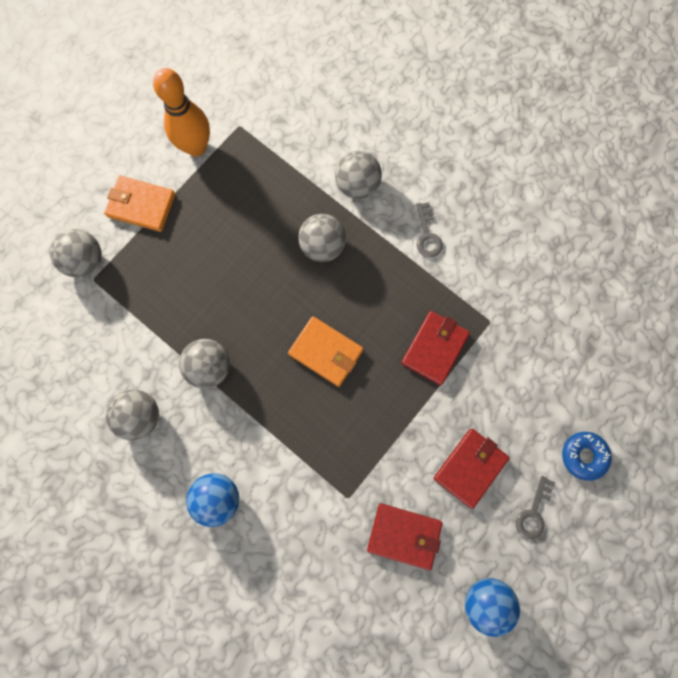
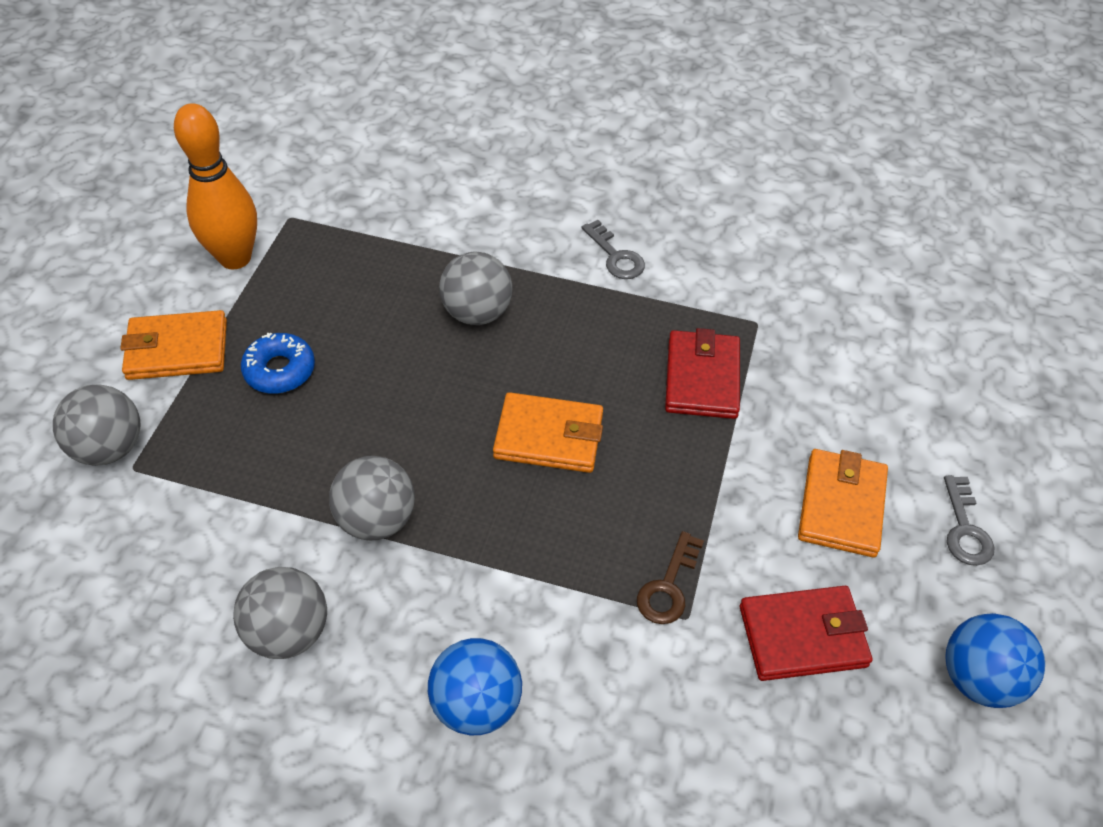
camera: 25 degrees left, 25 degrees down
grey ball [335,151,382,199] -> none
red wallet [434,429,509,509] -> orange wallet [798,449,888,557]
blue donut [562,432,612,481] -> blue donut moved to [241,332,315,394]
none -> brown key [637,531,704,624]

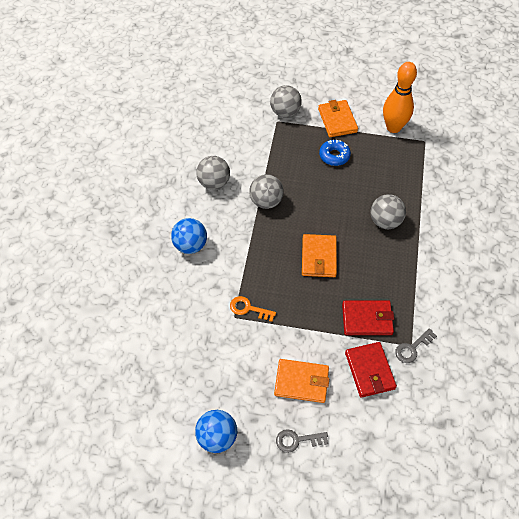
camera: 85 degrees right, 5 degrees up
grey key [581,220,645,279] -> grey key moved to [395,328,437,363]
brown key [637,531,704,624] -> orange key [230,296,276,322]
red wallet [740,586,873,681] -> red wallet moved to [345,342,397,398]

